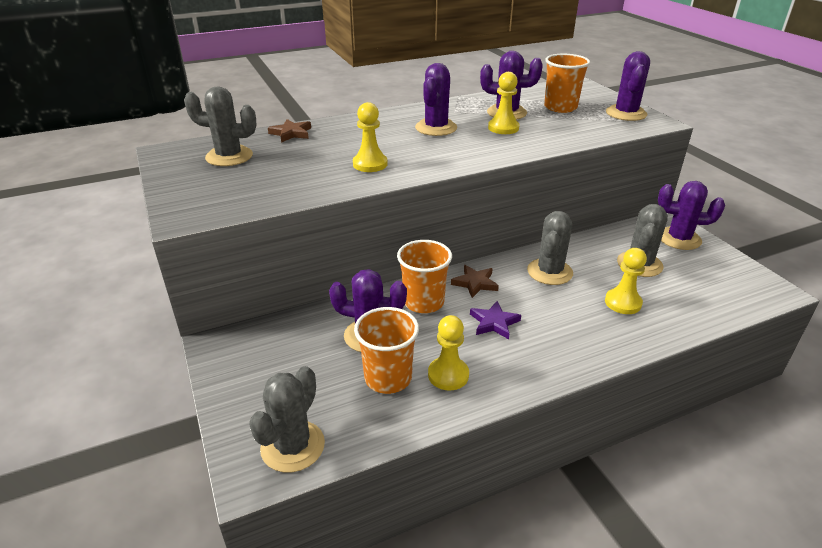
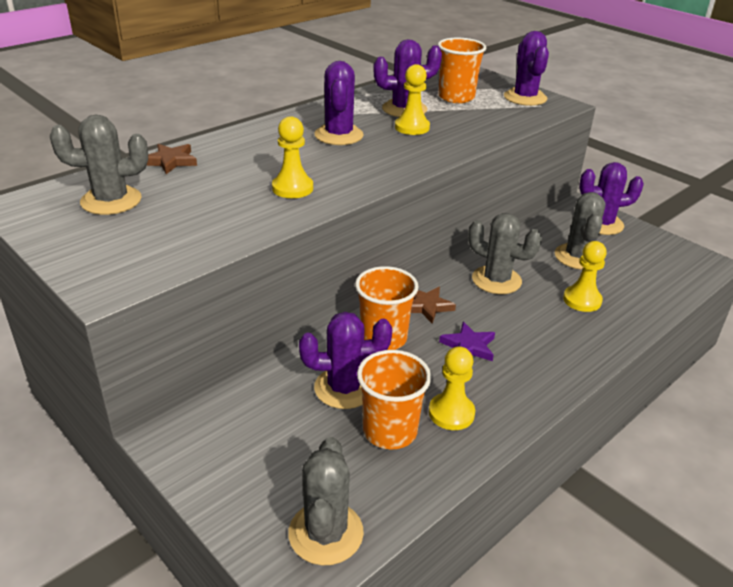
camera: 20 degrees left, 0 degrees up
grey cactus [527,211,573,285] -> grey cactus turned 60 degrees counterclockwise [468,213,542,294]

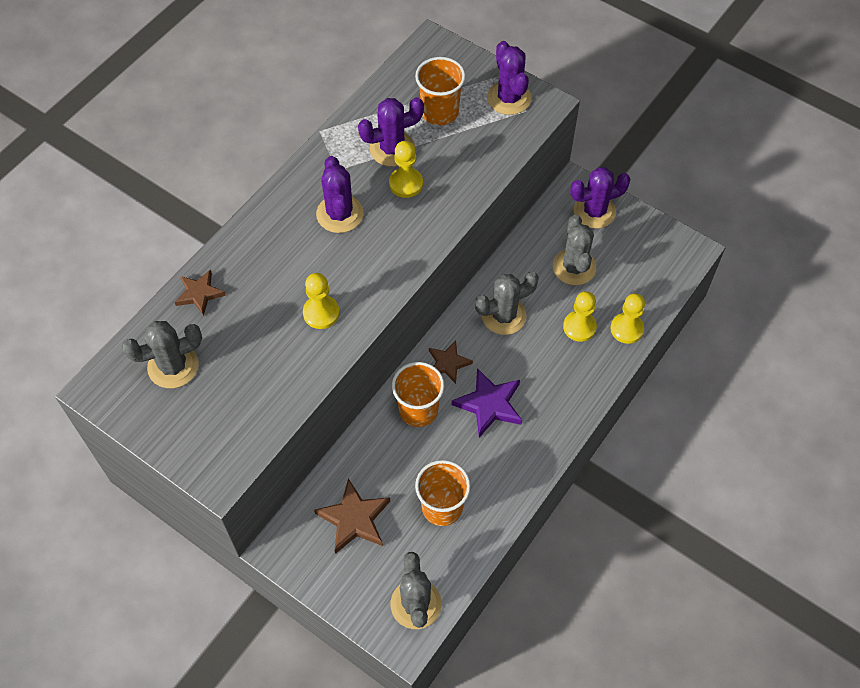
camera: 10 degrees left, 25 degrees up
purple cactus [299,312,392,409] -> none
yellow pawn [429,346,475,430] -> yellow pawn moved to [610,293,645,344]
purple star [439,322,495,361] -> purple star [452,368,522,437], size x1.53
grey cactus [468,213,542,294] -> grey cactus turned 45 degrees counterclockwise [475,272,539,335]
none -> brown star [314,478,390,554]

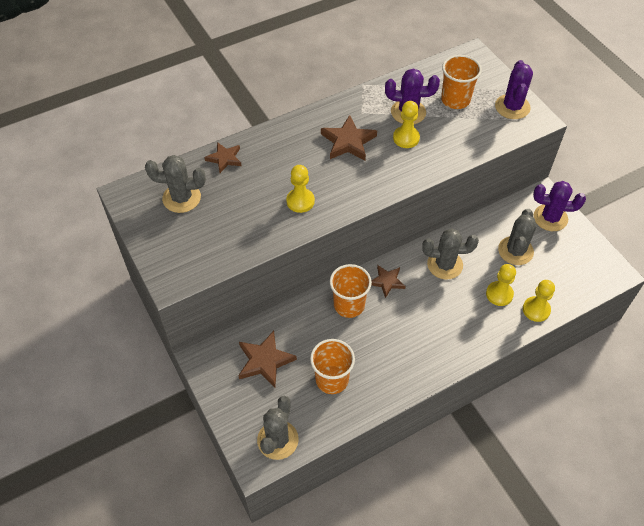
camera: 25 degrees right, 5 degrees down
purple cactus [316,156,364,233] -> brown star [321,115,377,160]
purple star [452,368,522,437] -> none

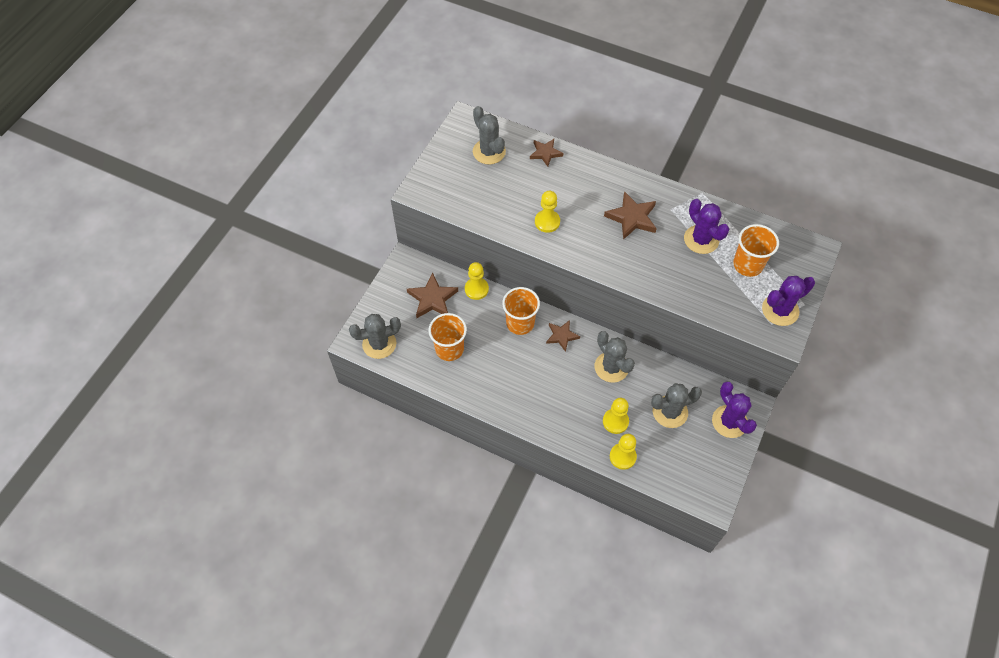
camera: 55 degrees right, 5 degrees up
yellow pawn [393,101,420,148] -> yellow pawn moved to [465,262,489,300]

